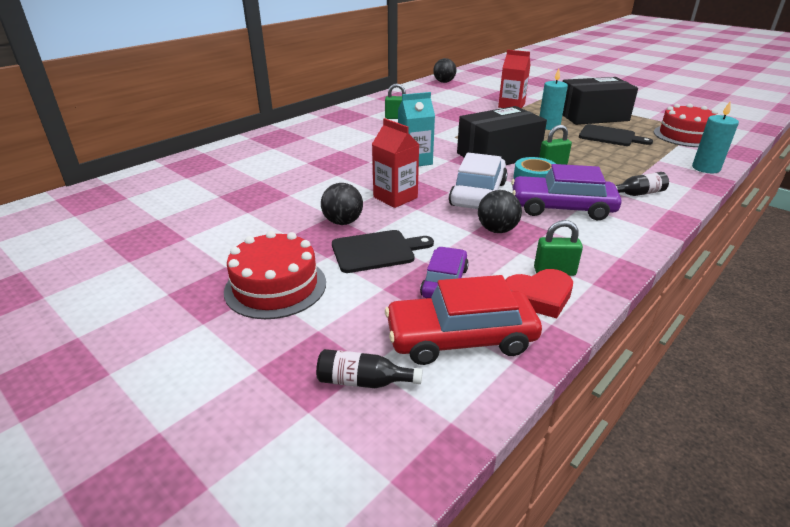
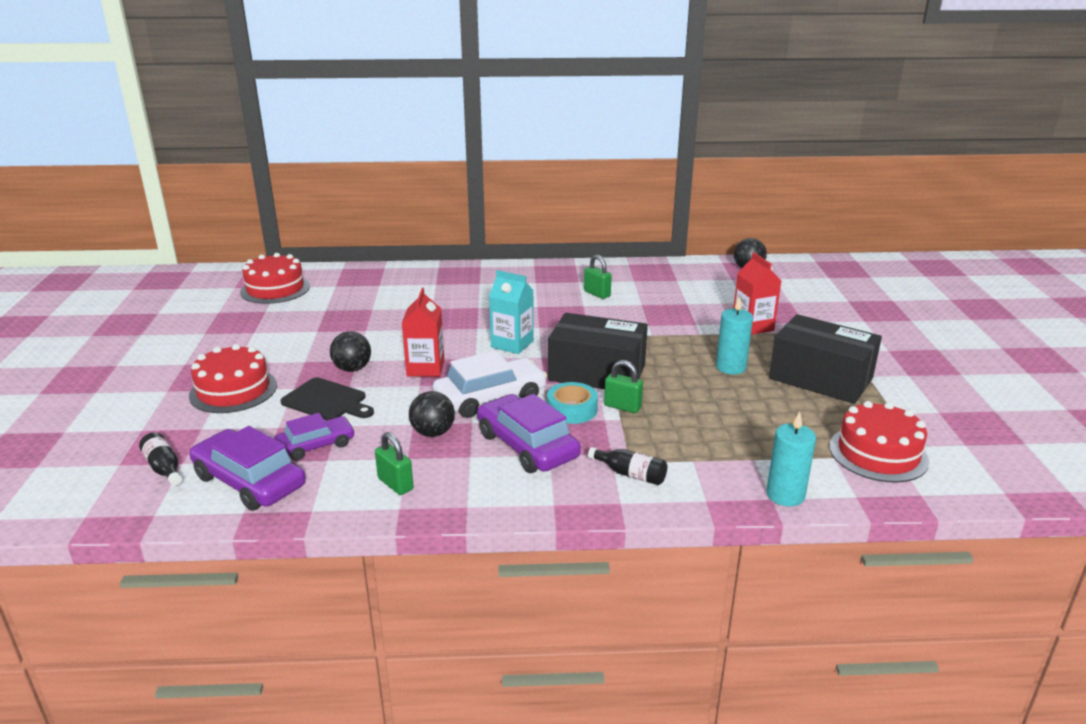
camera: 45 degrees right, 5 degrees down
red car [385,275,542,365] -> purple car [189,426,306,511]
red heart [505,269,573,318] -> none
black cutting board [579,124,653,146] -> none
none -> red cake [240,253,310,304]

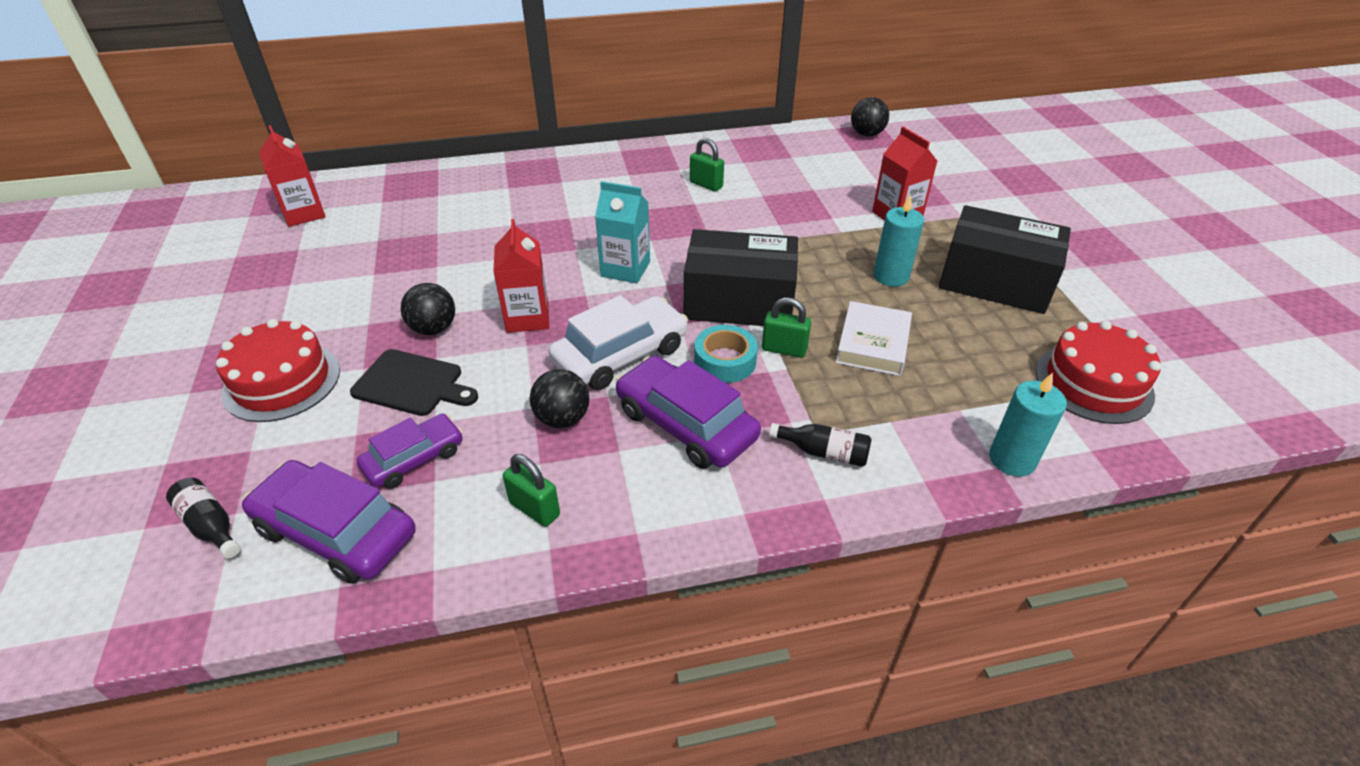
camera: 10 degrees left, 15 degrees up
red cake [240,253,310,304] -> red carton [259,125,326,227]
none -> white book [836,301,912,376]

